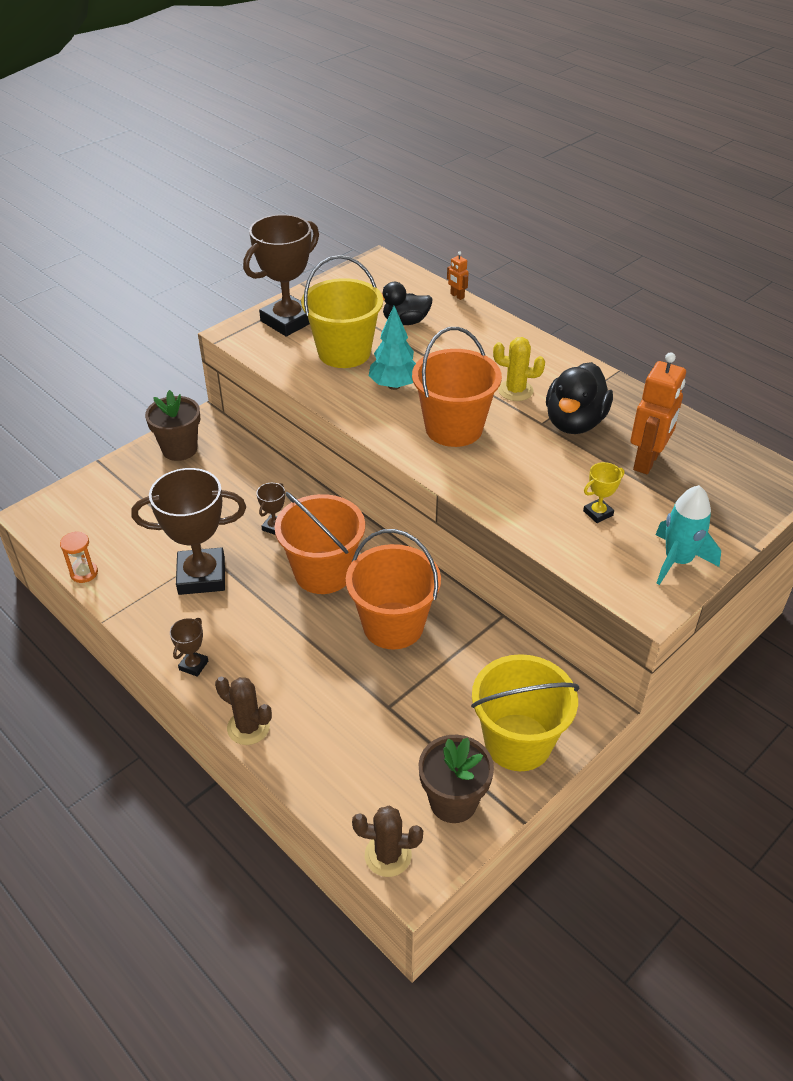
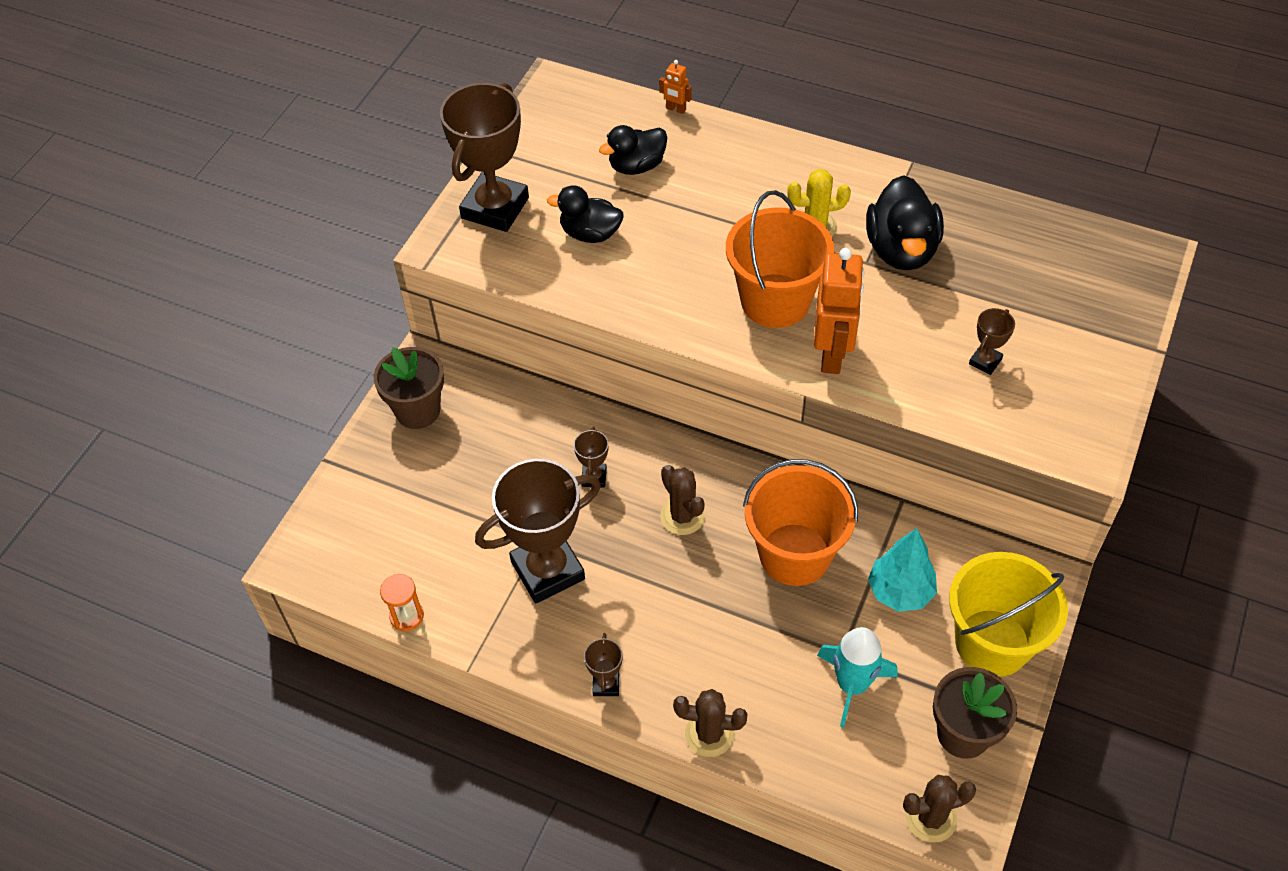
camera: 20 degrees left, 10 degrees up
orange bucket [275,492,365,594] -> brown cactus [660,465,705,535]
yellow bucket [301,255,383,368] -> black duck [547,186,624,243]
turquoise tree [369,306,416,390] -> turquoise tree moved to [868,528,937,612]
yellow trophy [583,462,624,523] -> brown trophy [969,308,1015,375]
orange robot [630,352,686,474] -> orange robot moved to [814,248,864,374]
turquoise rocket [656,485,721,585] -> turquoise rocket moved to [817,627,897,727]

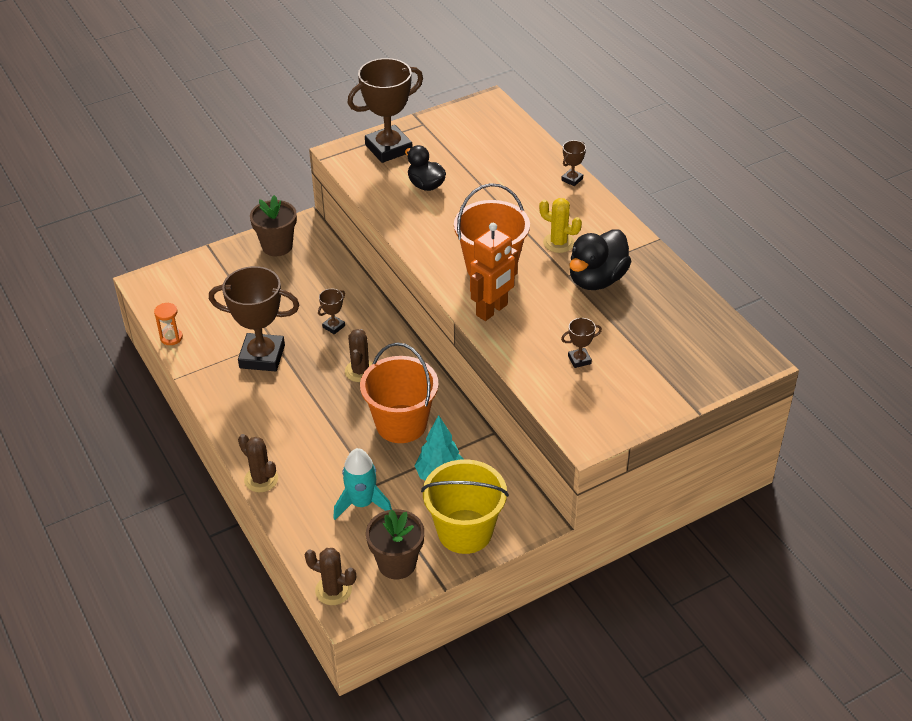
camera: 35 degrees right, 10 degrees down
brown trophy [584,633,623,696] -> brown trophy moved to [561,140,586,186]
black duck [599,125,667,175] -> none
orange robot [659,60,692,114] -> none

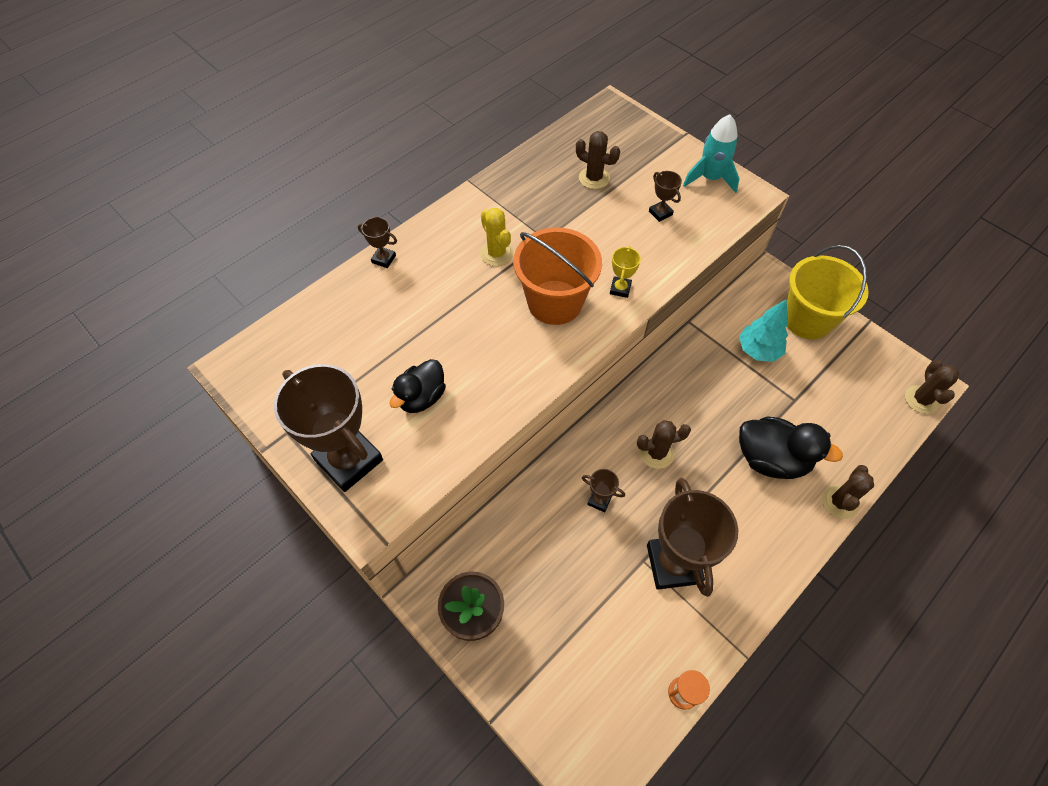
camera: 105 degrees left, 15 degrees up
turquoise rocket [333,448,392,520] -> turquoise rocket moved to [683,115,739,193]
orange bucket [360,342,439,443] -> none
brown flower pot [366,509,424,579] -> none
orange robot [470,223,518,321] -> yellow trophy [610,246,641,298]
yellow cactus [539,198,582,253] -> yellow cactus turned 45 degrees counterclockwise [480,208,514,266]
black duck [569,229,632,290] -> black duck moved to [739,416,843,479]
none -> brown cactus [576,131,620,189]

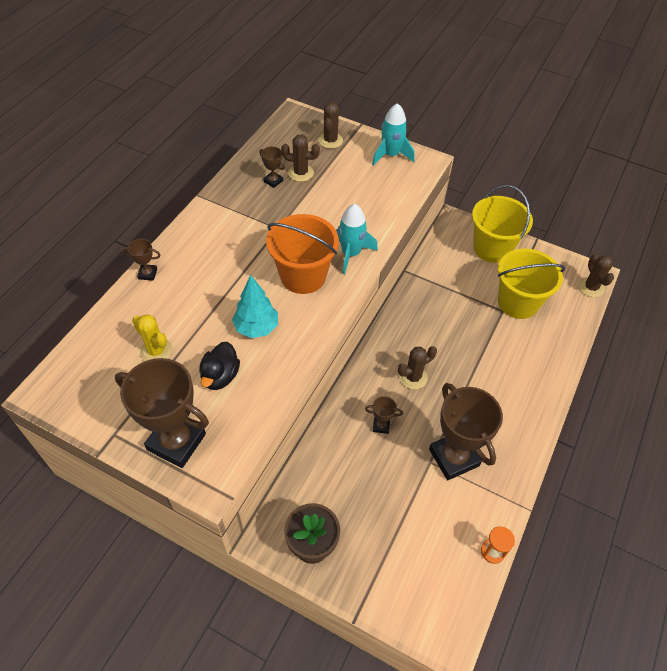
camera: 20 degrees left, 5 degrees down
yellow cactus [480,208,514,266] -> yellow cactus moved to [132,314,172,361]
yellow trophy [610,246,641,298] -> turquoise rocket [336,204,378,274]
brown trophy [649,171,682,222] -> brown trophy moved to [260,146,285,188]
turquoise tree [739,299,788,362] -> turquoise tree moved to [232,275,278,338]
black duck [739,416,843,479] -> none
brown cactus [822,465,874,519] -> brown cactus moved to [318,102,343,149]
none -> yellow bucket [498,249,565,319]

